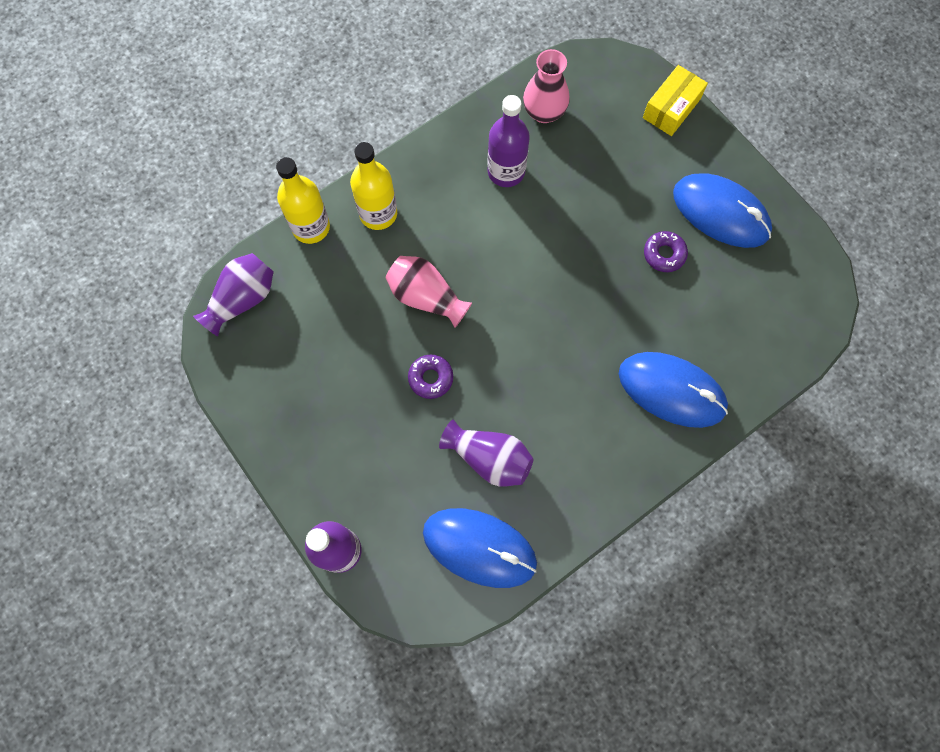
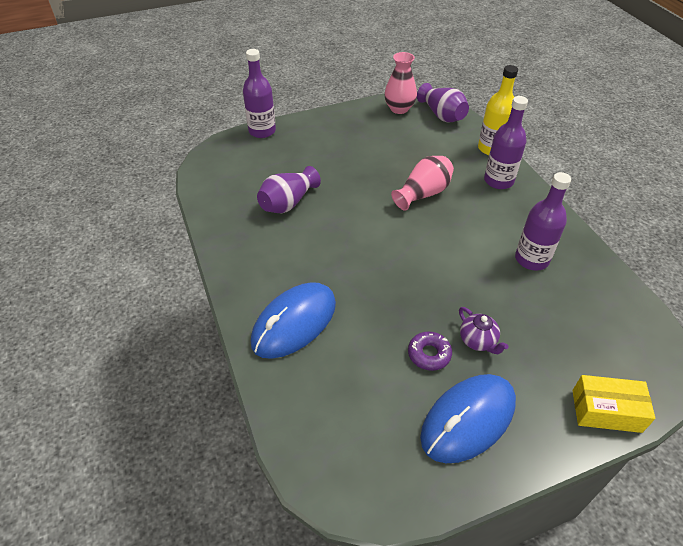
camera: 105 degrees right, 25 degrees down
yellow bottle [350,142,397,230] -> purple bottle [484,96,528,189]
purple donut [408,354,453,399] -> none
blue mouse [423,508,537,588] -> none
pink vase [523,49,570,123] -> pink vase moved to [384,52,417,114]
yellow box [643,65,708,136] -> yellow box turned 45 degrees counterclockwise [572,375,655,433]
none -> purple teapot [459,307,509,354]

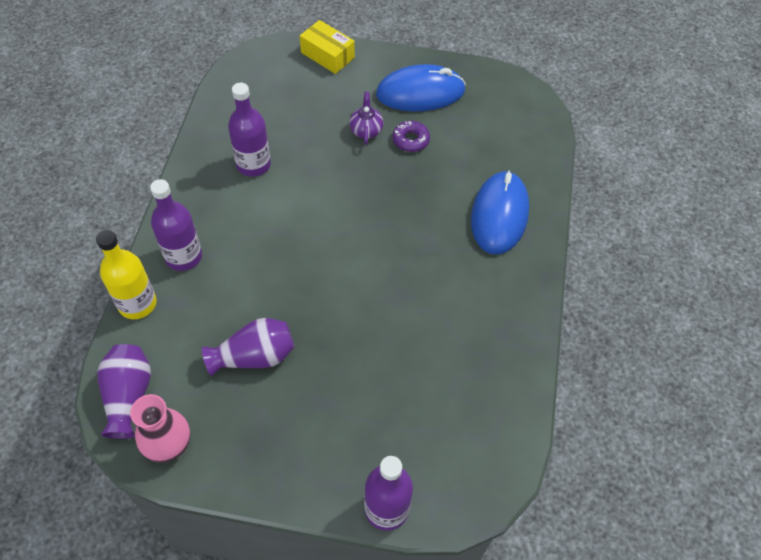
camera: 150 degrees left, 10 degrees up
blue mouse [251,282,336,359] -> blue mouse turned 60 degrees counterclockwise [471,171,529,254]
purple vase [257,166,321,213] -> purple vase moved to [202,318,294,376]
pink vase [391,156,454,211] -> none

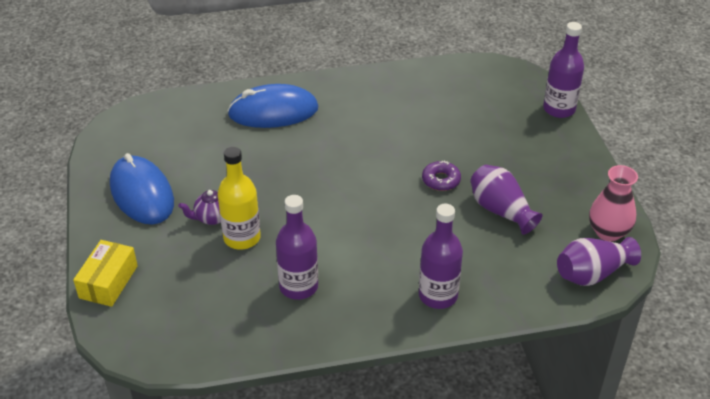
camera: 110 degrees left, 15 degrees down
yellow bottle [96,230,157,319] -> yellow bottle moved to [217,147,261,250]
purple donut [393,121,430,152] -> purple donut moved to [422,160,461,191]

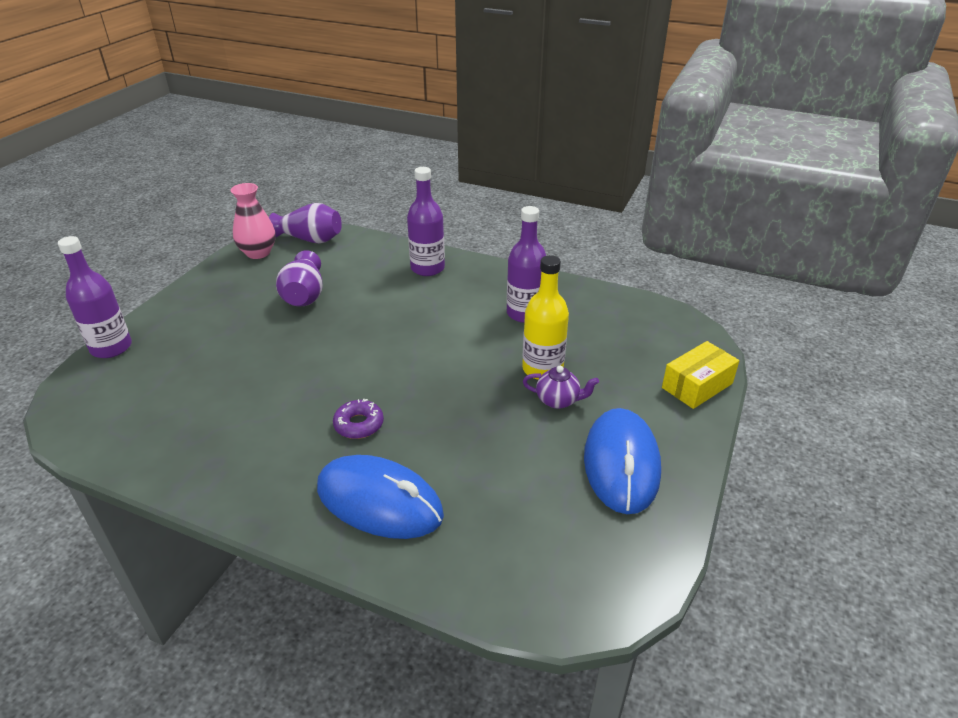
camera: 145 degrees left, 5 degrees down
purple donut [422,160,461,191] -> purple donut moved to [333,399,384,439]

